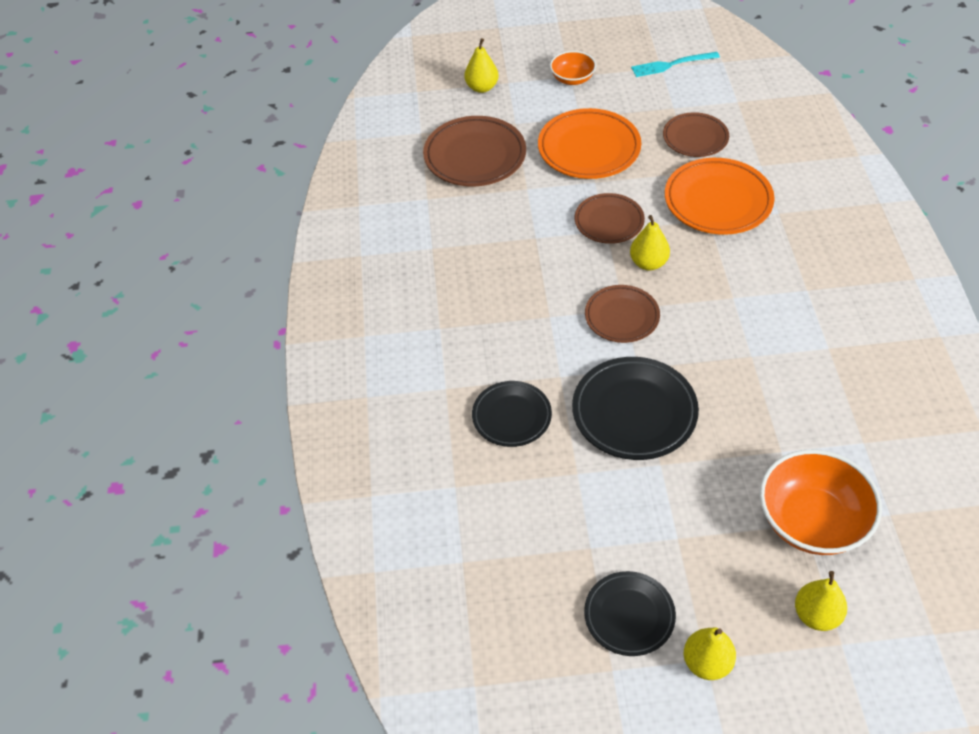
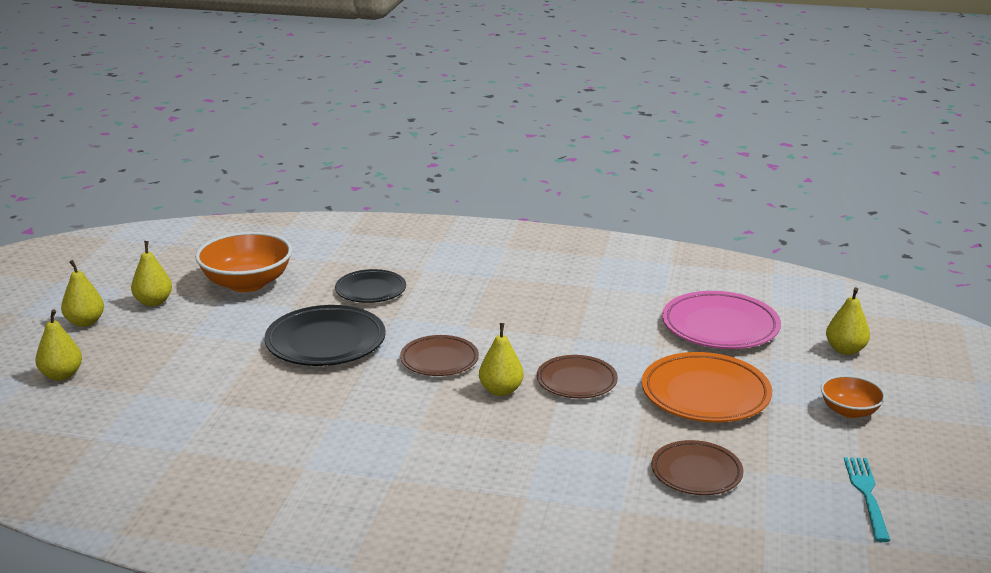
camera: 105 degrees right, 25 degrees down
brown plate [423,116,526,186] -> pink plate [662,291,781,349]
black plate [584,571,676,656] -> yellow pear [131,241,172,306]
orange plate [665,158,775,235] -> none
orange bowl [760,449,882,555] -> orange bowl moved to [195,232,292,292]

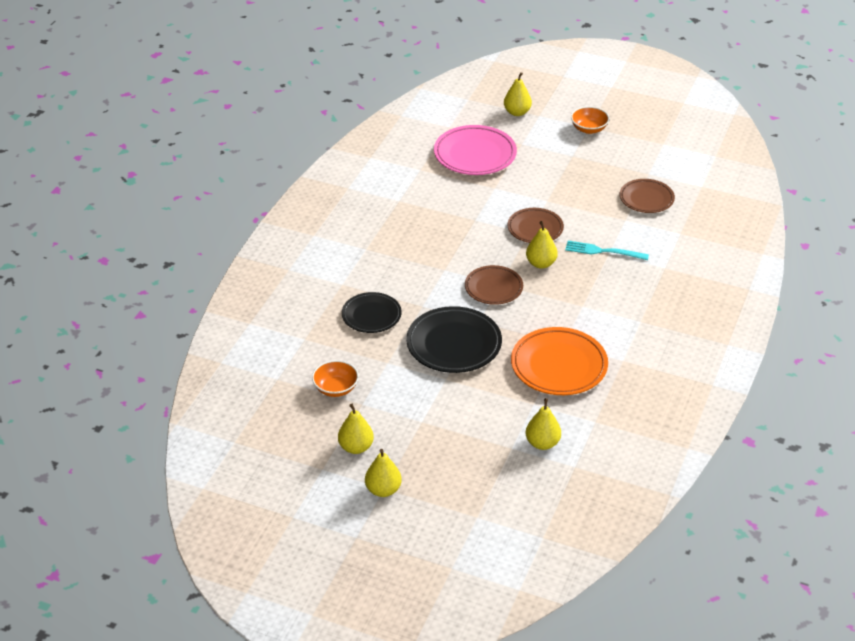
camera: 80 degrees left, 15 degrees up
yellow pear [35,309,82,381] -> yellow pear moved to [526,398,561,450]
orange bowl [195,232,292,292] -> orange bowl [312,360,359,397], size x0.55
orange plate [642,352,772,422] -> orange plate moved to [511,327,608,395]
turquoise fork [844,457,890,542] -> turquoise fork moved to [565,241,649,260]

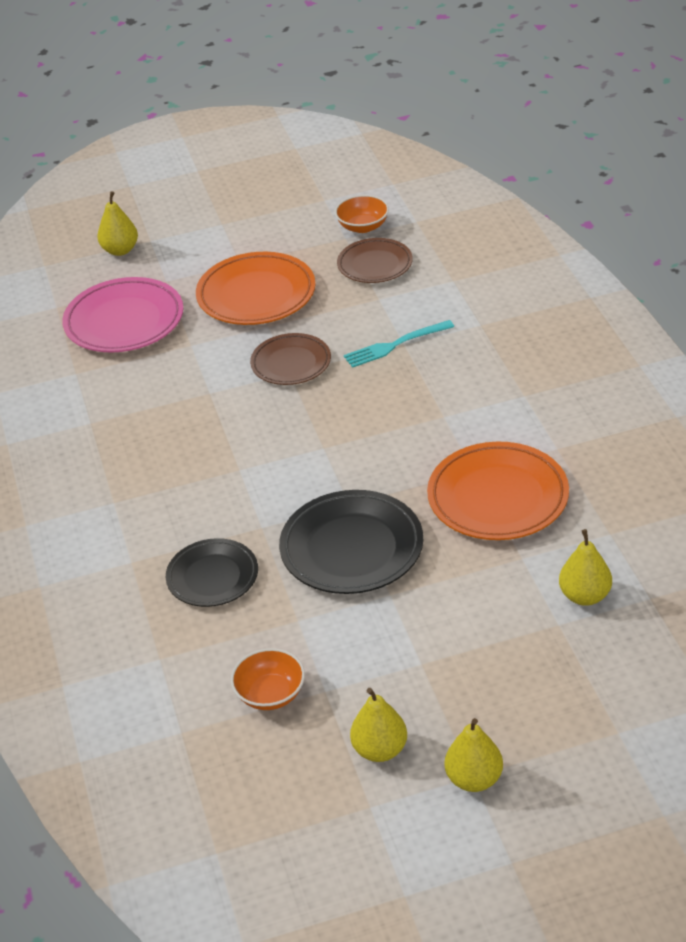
camera: 35 degrees left, 0 degrees up
brown plate [465,265,523,305] -> none
yellow pear [526,221,558,269] -> none
orange bowl [571,106,609,134] -> orange bowl moved to [335,195,389,233]
none -> orange plate [196,252,315,325]

